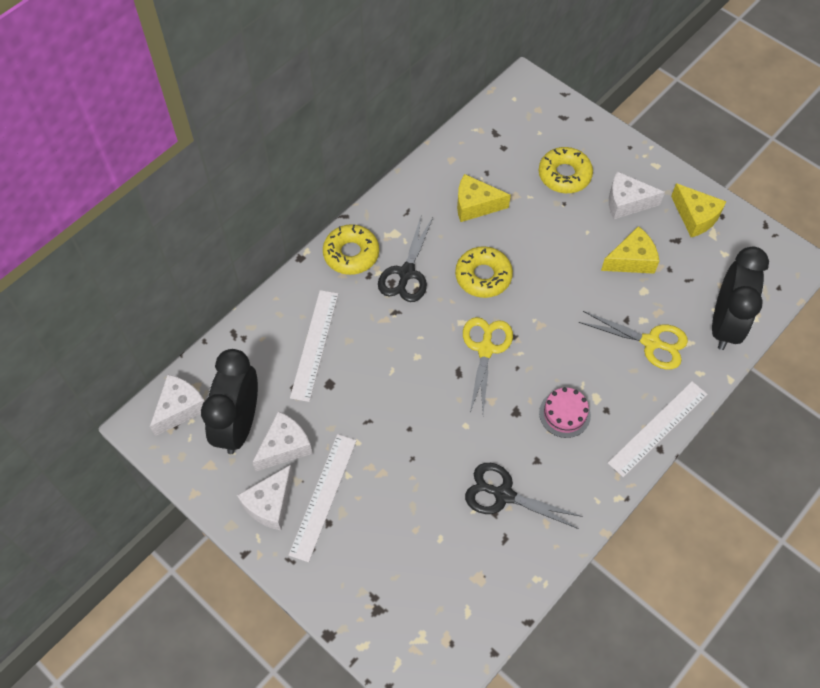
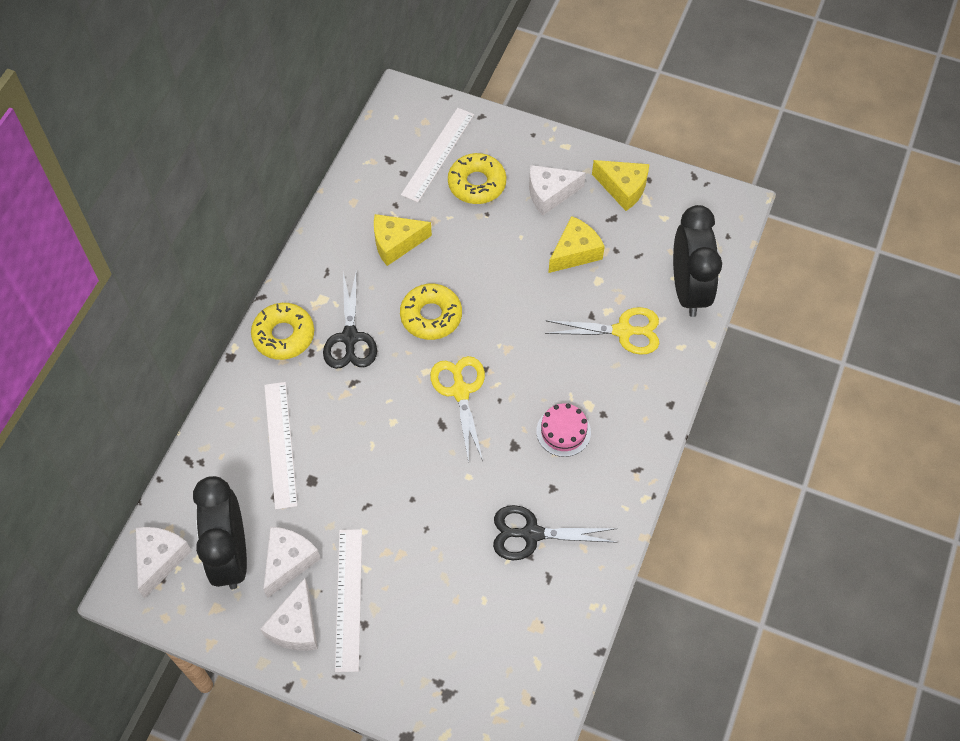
camera: 20 degrees left, 0 degrees up
white ruler [608,381,708,477] -> white ruler moved to [401,108,474,202]

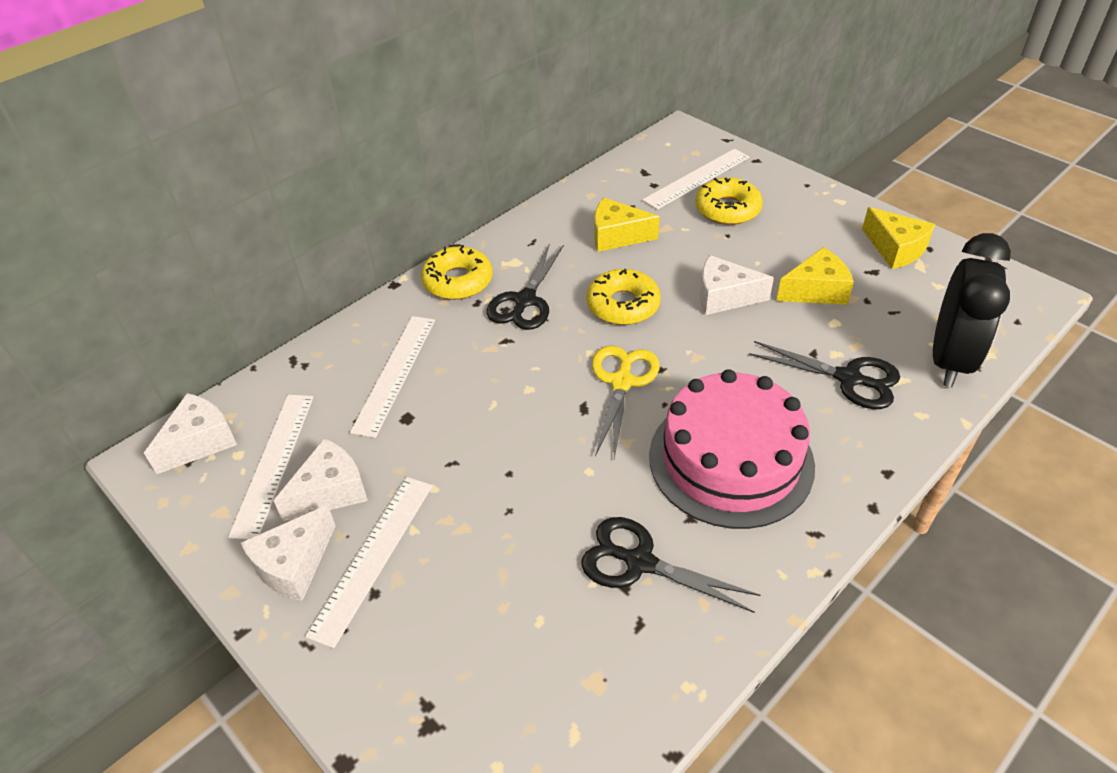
camera: 25 degrees right, 15 degrees down
black clock [193,476,247,590] -> white ruler [228,395,314,540]
white cheese [529,165,586,216] -> white cheese moved to [700,255,774,315]
pink cake [536,403,591,457] -> pink cake [649,369,815,529], size x2.24
yellow scissors [545,307,659,355] -> black scissors [749,341,900,409]

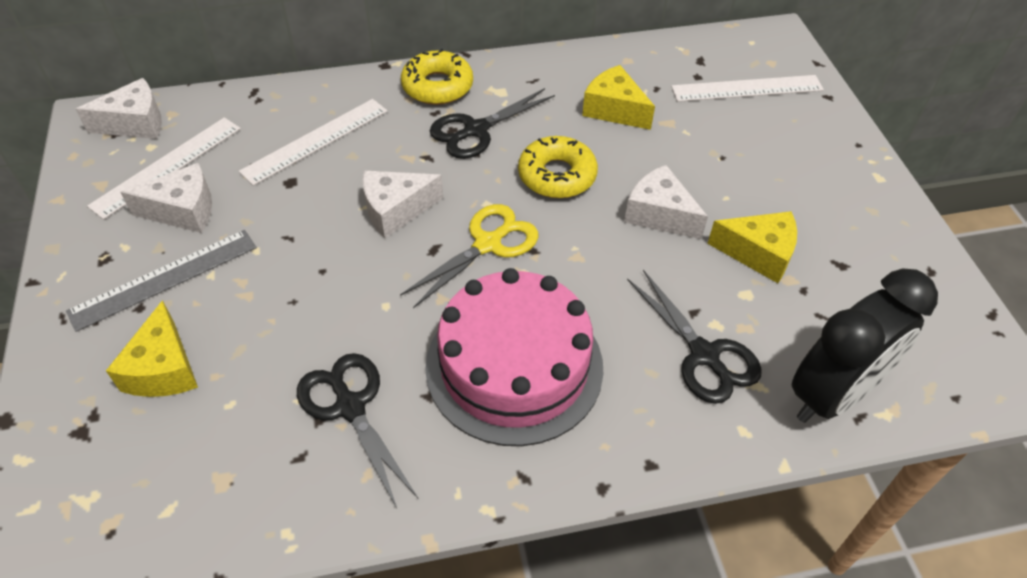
camera: 30 degrees right, 5 degrees up
white cheese [241,505,336,601] -> white cheese moved to [362,171,443,238]
white ruler [305,477,432,648] -> grey ruler [66,230,257,332]
yellow donut [695,177,763,225] -> none
yellow cheese [862,207,935,269] -> yellow cheese moved to [106,300,198,397]

